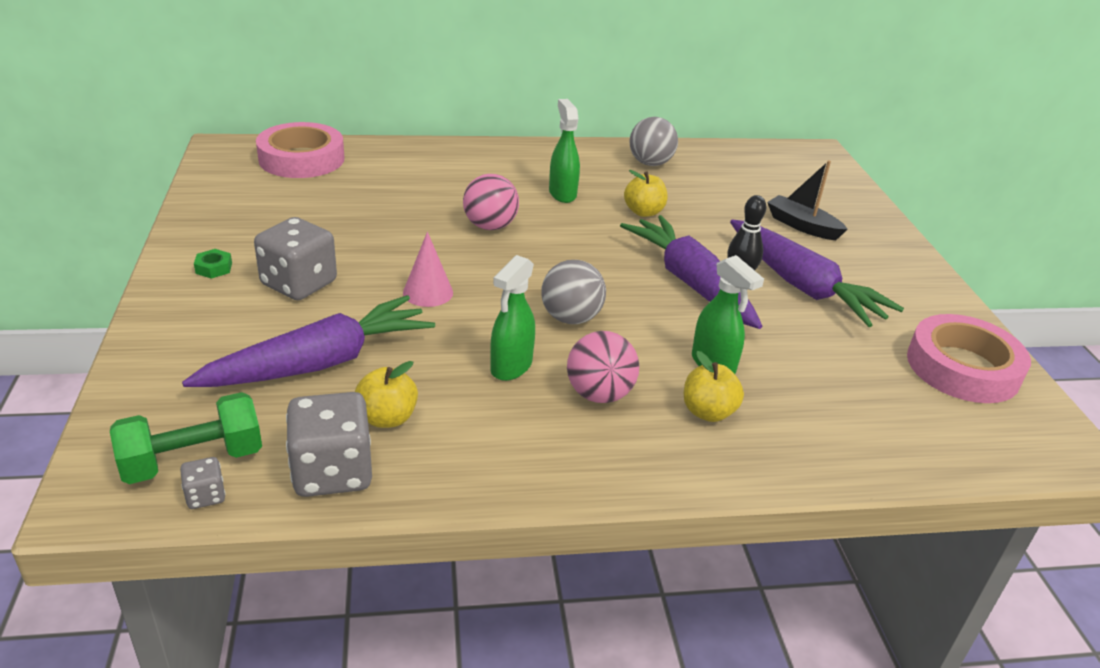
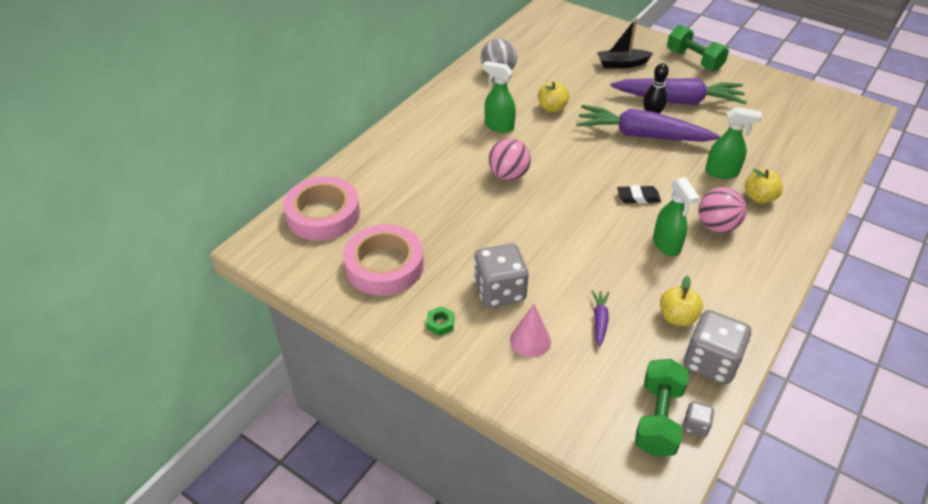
camera: 45 degrees left, 10 degrees up
purple carrot [182,295,435,387] -> purple carrot [592,290,610,347], size x0.40
pink cone [403,232,453,307] -> pink cone moved to [510,303,551,357]
grey ball [541,260,606,324] -> black eraser [617,185,661,204]
pink tape [907,314,1031,403] -> pink tape moved to [343,224,424,296]
none -> green dumbbell [667,25,729,71]

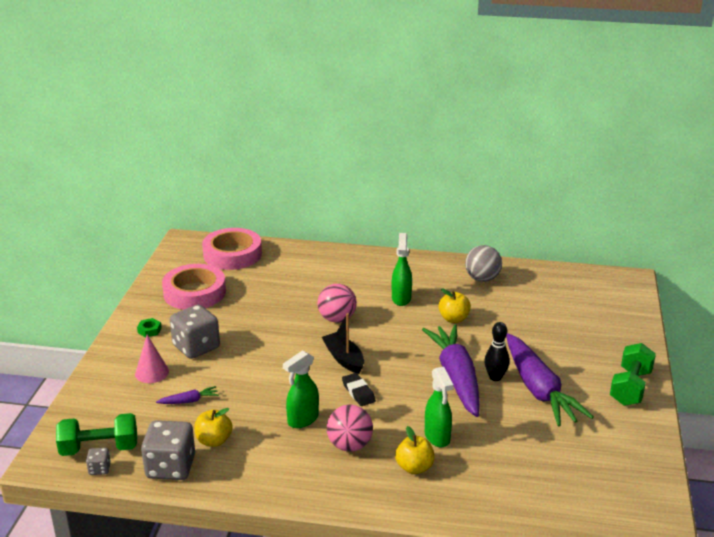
camera: 65 degrees right, 15 degrees down
black boat [597,18,653,68] -> black boat moved to [322,313,364,374]

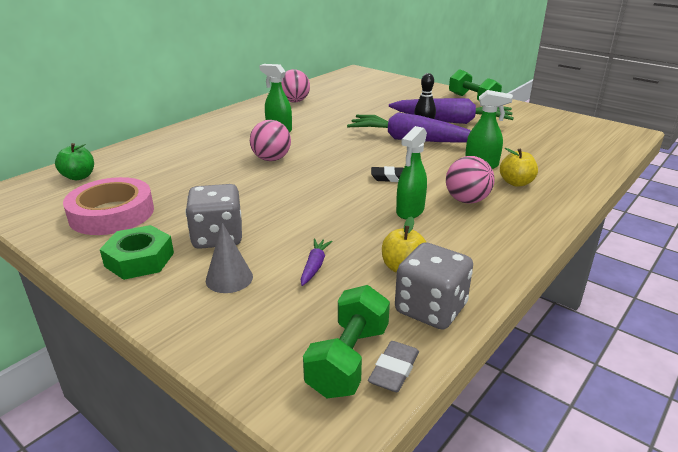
camera: 60 degrees left, 0 degrees up
grey dice [86,448,111,475] -> grey eraser [368,341,419,392]
pink cone [135,335,169,383] -> grey cone [206,222,253,293]
green nut [137,318,162,337] -> green nut [100,225,174,280], size x1.98
pink tape [202,228,262,270] -> green apple [55,143,94,180]
green spray bottle [283,350,319,428] -> green spray bottle turned 45 degrees clockwise [396,126,427,219]
black boat [322,313,364,374] -> none
yellow apple [439,288,471,323] -> none
grey ball [465,245,502,282] -> pink ball [281,69,310,102]

